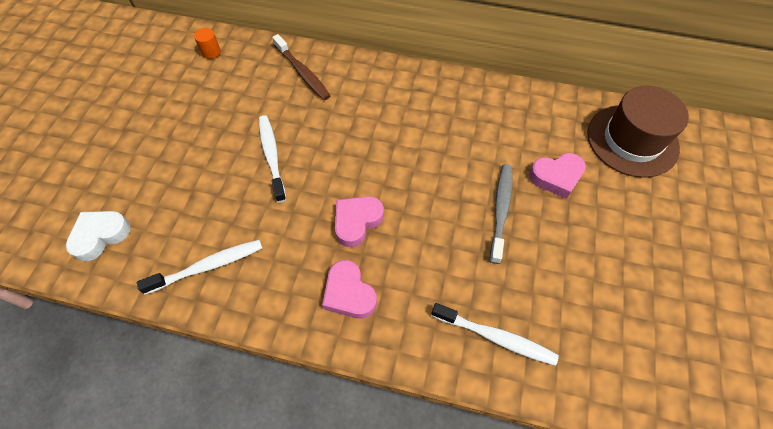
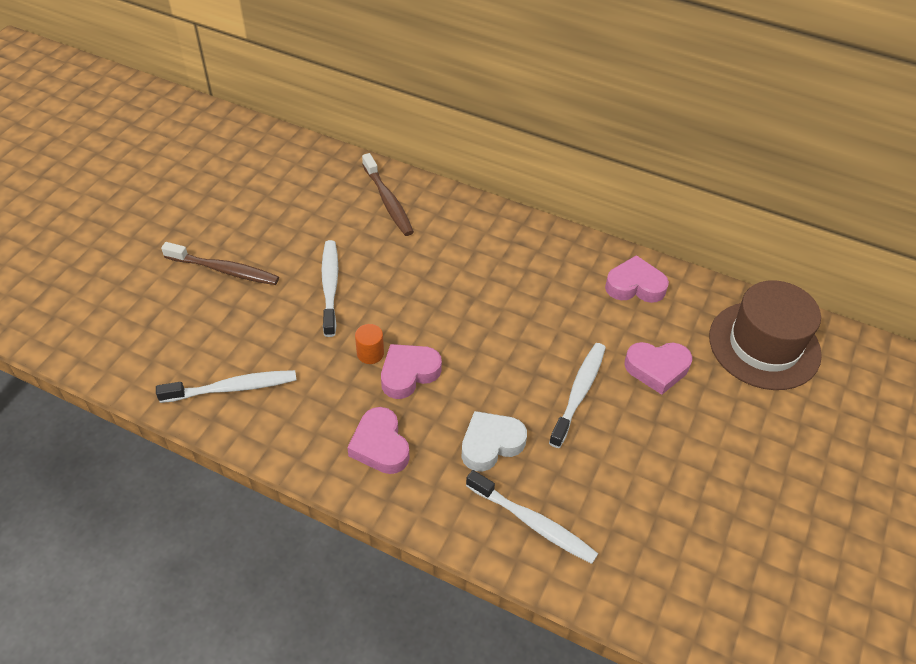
camera: 10 degrees right, 10 degrees down
white heart [66,211,131,262] -> white heart moved to [461,411,527,472]
orange cylinder [194,28,221,59] -> orange cylinder moved to [355,324,384,364]
grey toothbrush [490,164,513,264] -> white toothbrush [549,343,606,448]
none -> brown toothbrush [161,242,279,285]
none -> pink heart [605,255,669,303]

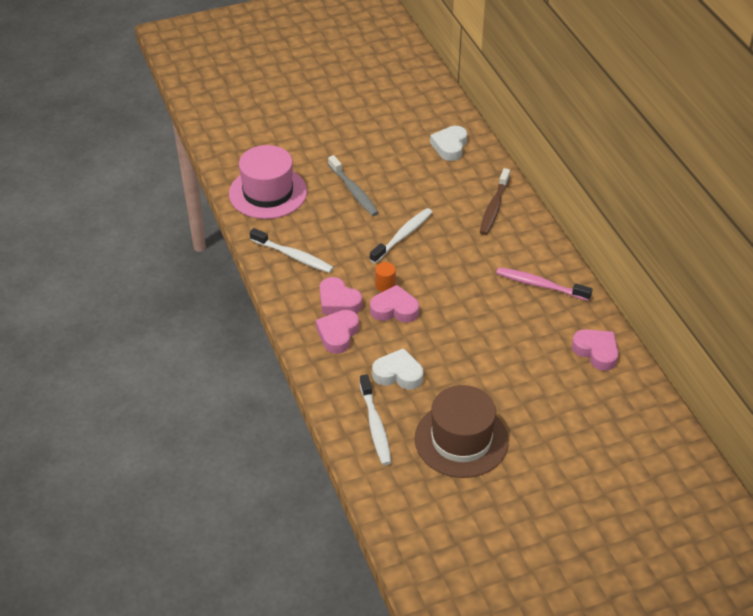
camera: 45 degrees right, 5 degrees down
brown toothbrush [161,242,279,285] -> grey toothbrush [328,155,379,216]
white toothbrush [549,343,606,448] -> none
pink heart [624,342,692,395] -> pink heart moved to [320,277,362,315]
brown hat [709,280,822,390] -> brown hat moved to [415,385,509,478]
none -> pink hat [229,145,307,219]
none -> white heart [430,126,467,161]
none -> pink toothbrush [496,267,593,301]

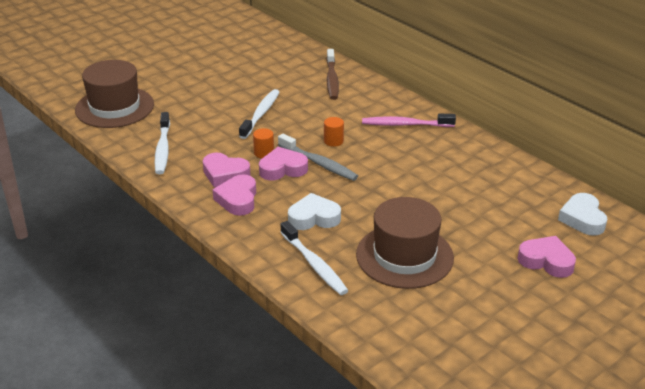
camera: 20 degrees left, 10 degrees down
pink hat [229,145,307,219] -> brown hat [75,60,154,128]
white toothbrush [250,228,334,273] -> white toothbrush turned 75 degrees clockwise [154,112,170,174]
grey toothbrush [328,155,379,216] -> grey toothbrush moved to [278,133,358,181]
white heart [430,126,467,161] -> white heart moved to [558,193,607,236]
pink heart [572,329,618,371] -> pink heart moved to [517,236,576,278]
none -> orange cylinder [324,117,344,147]

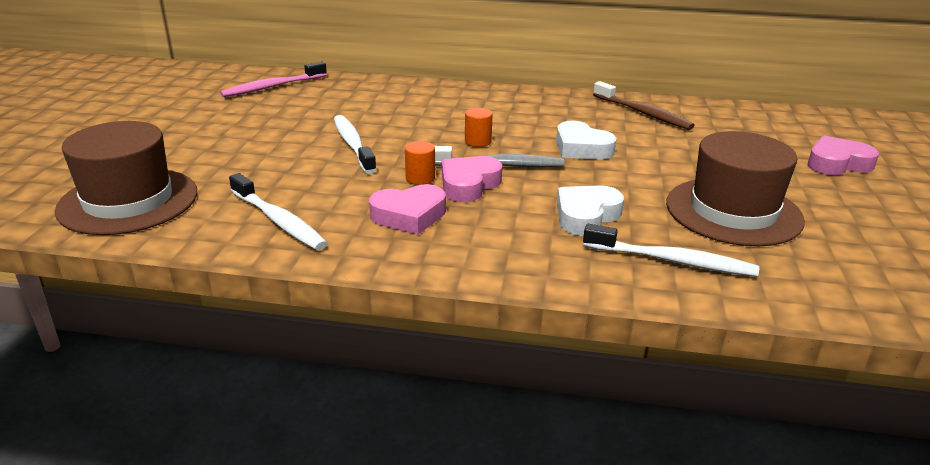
camera: 40 degrees left, 5 degrees down
pink heart [212,174,256,216] -> none
brown toothbrush [326,49,339,100] -> brown toothbrush moved to [593,81,695,130]
pink toothbrush [362,114,456,127] -> pink toothbrush moved to [220,62,327,97]
white heart [558,193,607,236] -> white heart moved to [556,120,616,160]

